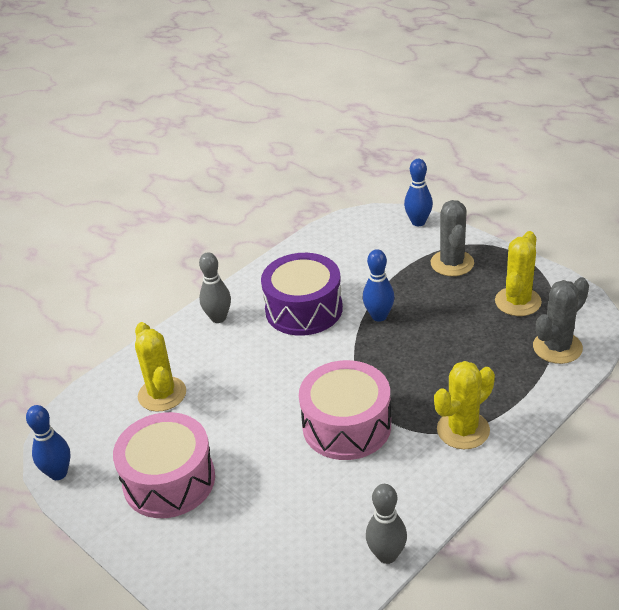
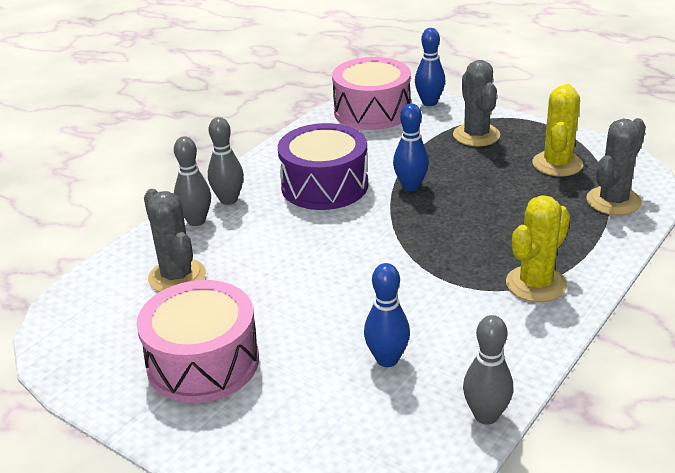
camera: 10 degrees left, 5 degrees down
blue bowling pin [26,405,70,480] -> blue bowling pin moved to [364,263,410,367]
yellow cactus [135,322,186,412] -> grey cactus [144,189,206,292]
pink drum [299,360,391,460] -> pink drum moved to [332,57,411,130]
none -> grey bowling pin [174,136,211,226]

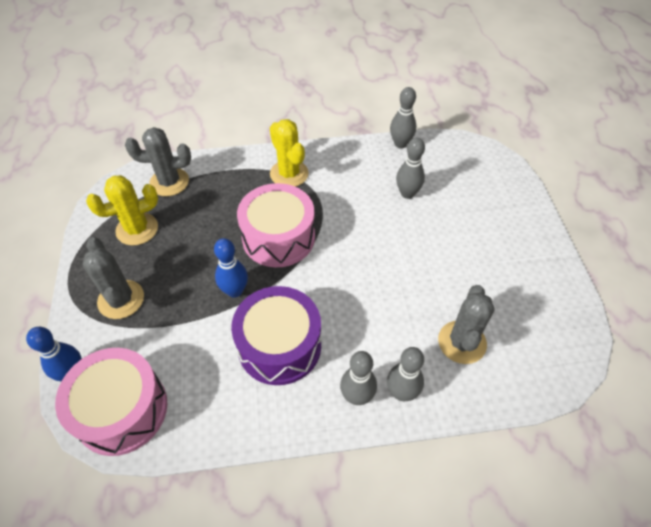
camera: 135 degrees left, 20 degrees up
pink drum [136,280,259,403] -> pink drum moved to [237,183,315,267]
blue bowling pin [364,263,410,367] -> grey bowling pin [396,138,425,199]
grey cactus [453,60,500,146] -> grey cactus turned 60 degrees counterclockwise [83,237,144,319]
yellow cactus [506,195,570,302] -> yellow cactus turned 60 degrees clockwise [270,119,309,187]

